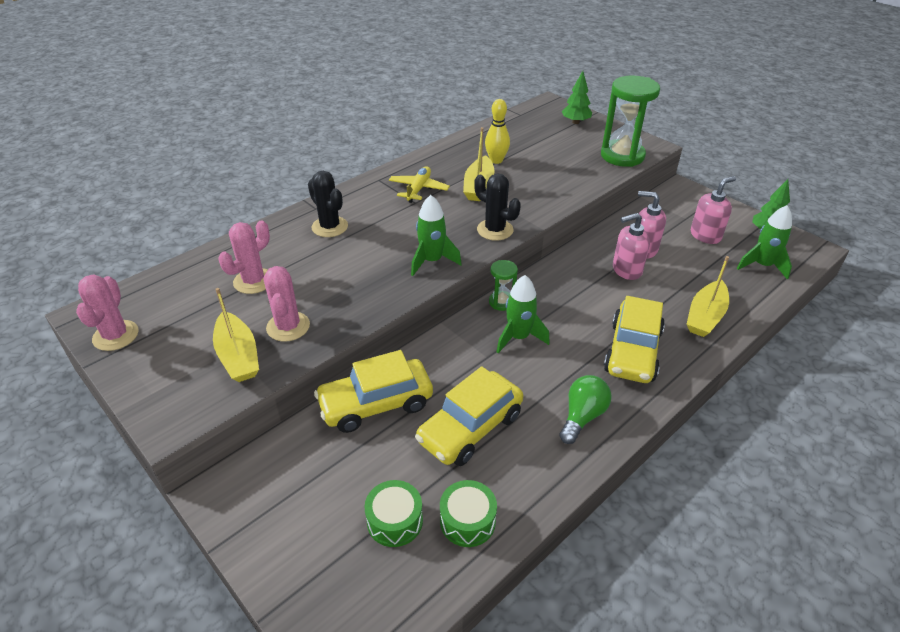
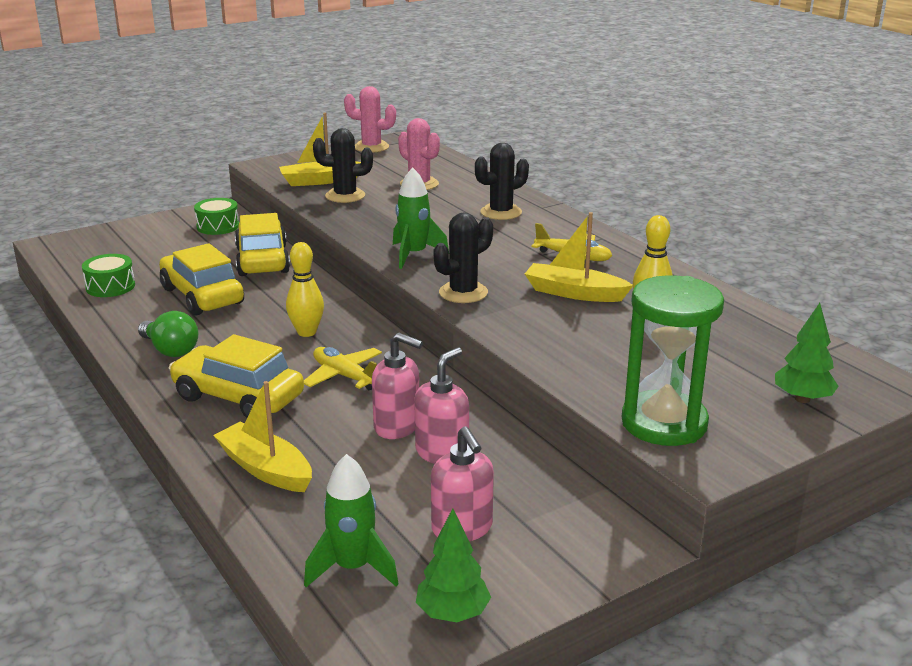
camera: 100 degrees right, 15 degrees down
pink cactus [264,266,310,342] -> black cactus [313,128,373,203]
green drum [364,480,423,547] -> green drum moved to [194,198,239,235]
green hourglass [489,260,518,311] -> none
green rocket [496,275,550,354] -> yellow bowling pin [286,242,324,337]
pink soap dispenser [613,213,650,280] -> pink soap dispenser turned 120 degrees clockwise [372,333,423,439]
none -> yellow plane [304,347,382,390]

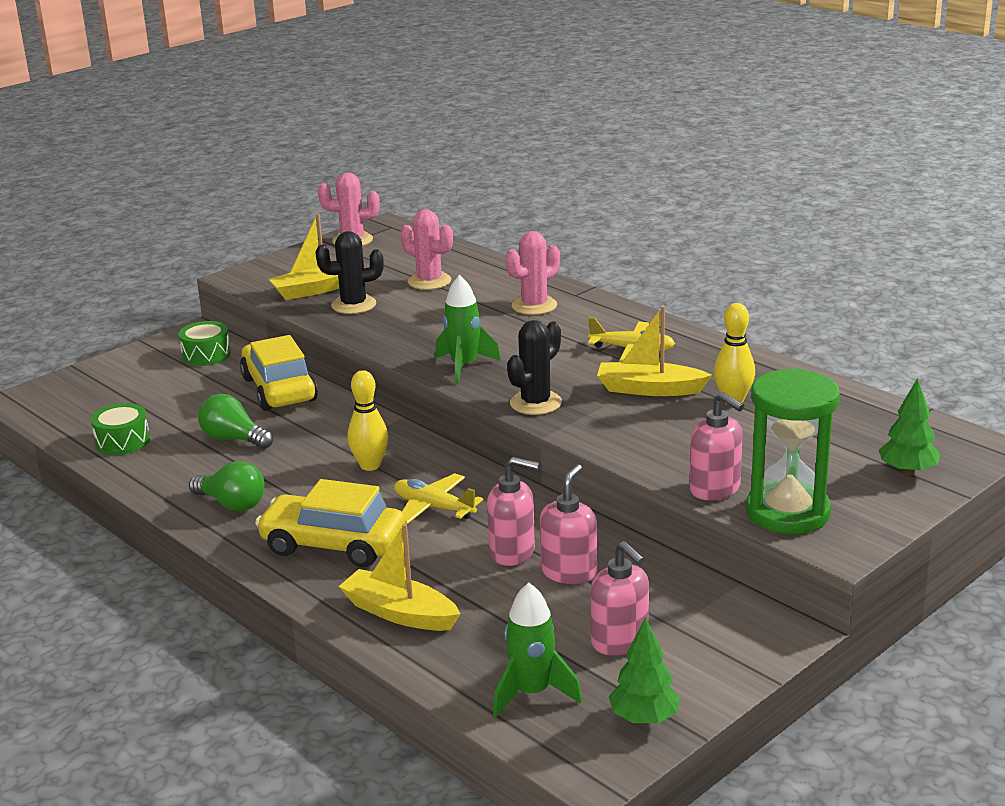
camera: 10 degrees left, 0 degrees up
yellow car [159,243,244,316] -> green light bulb [198,394,273,449]
black cactus [475,143,529,220] -> pink cactus [506,231,560,315]
none -> pink soap dispenser [689,392,744,500]

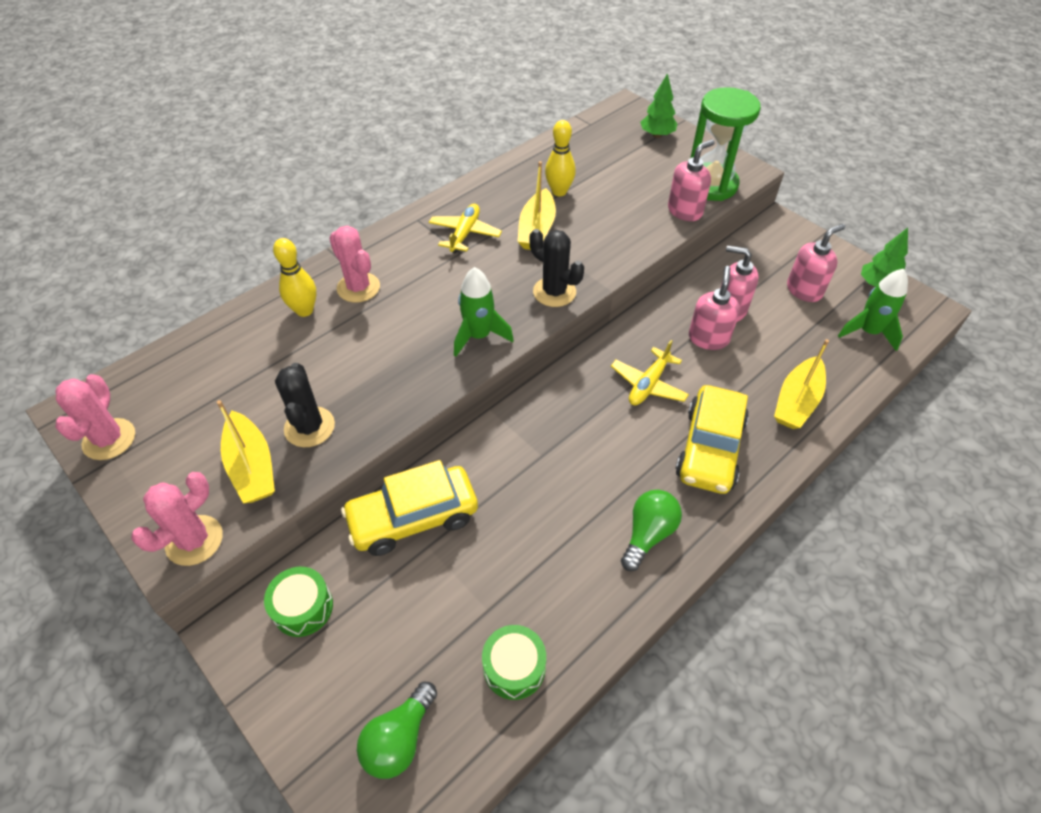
camera: 90 degrees left, 25 degrees up
green light bulb [198,394,273,449] -> green light bulb moved to [357,682,437,779]
yellow bowling pin [347,370,388,471] -> yellow bowling pin moved to [273,238,316,317]
pink cactus [401,209,453,290] -> pink cactus moved to [131,472,223,566]

